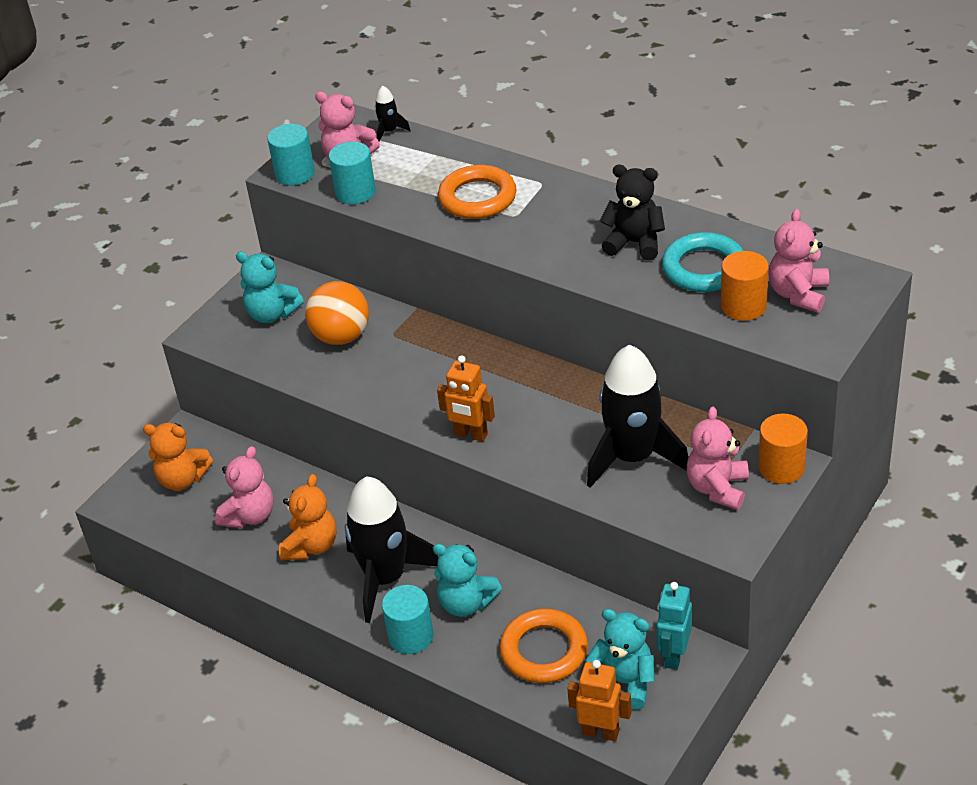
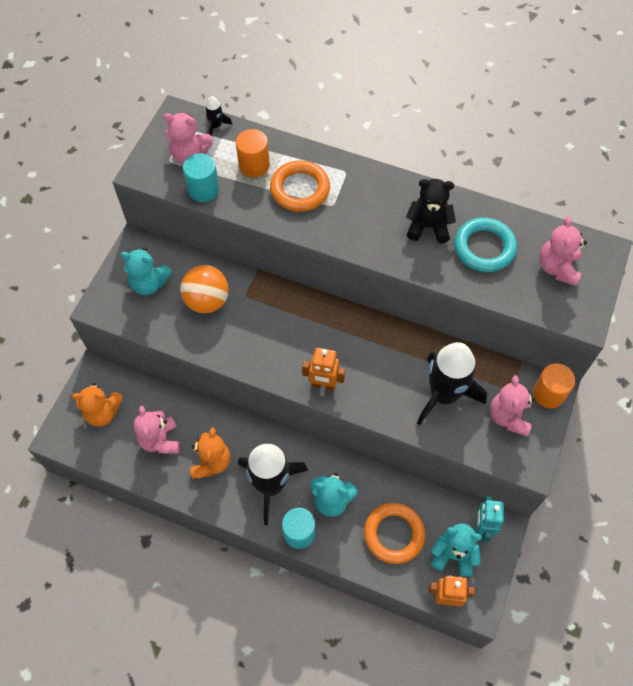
camera: 15 degrees left, 20 degrees up
pink teddy bear [215,446,274,528] -> pink teddy bear turned 150 degrees clockwise [134,406,180,454]
turquoise cylinder [267,124,315,185] -> none
orange cylinder [721,251,769,321] -> orange cylinder moved to [236,129,270,177]

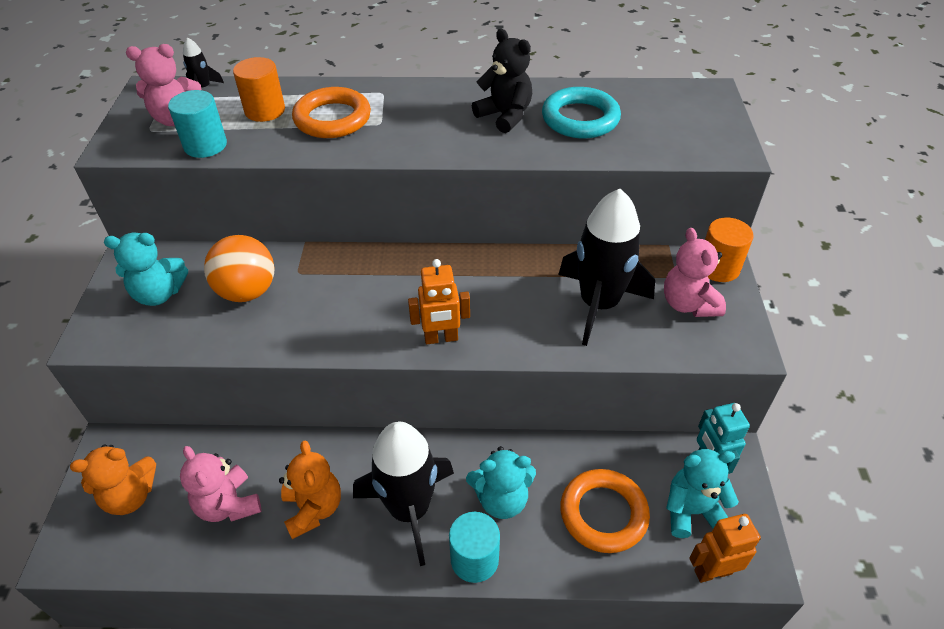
camera: 20 degrees left, 15 degrees down
black teddy bear [406,179,456,243] -> black teddy bear turned 60 degrees clockwise [472,29,532,133]
pink teddy bear [539,216,587,286] -> none

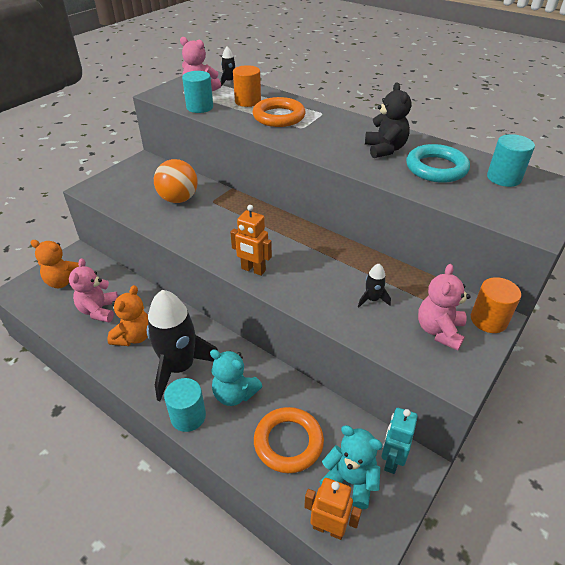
camera: 35 degrees right, 5 degrees down
turquoise teddy bear [104,233,188,306] -> none
black rocket [558,189,655,346] -> black rocket [358,264,391,307], size x0.42
none -> turquoise cylinder [487,134,535,187]

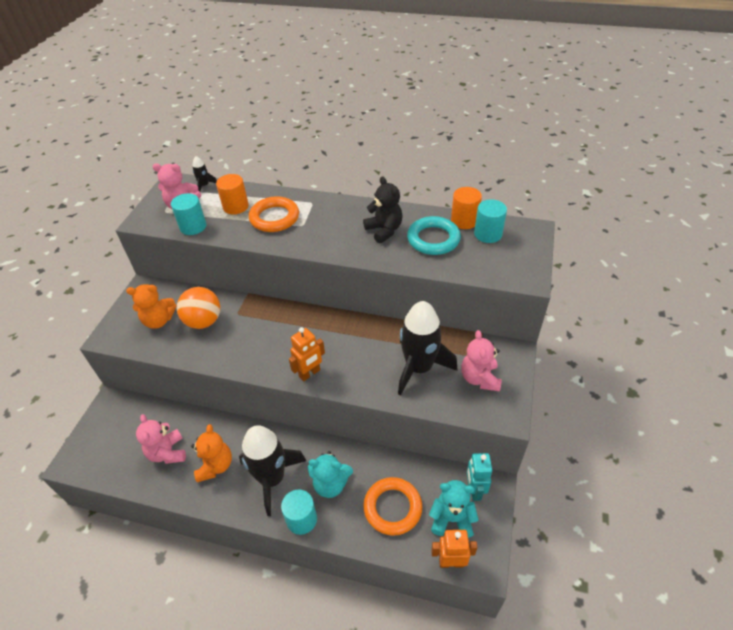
camera: 20 degrees left, 5 degrees up
orange teddy bear [30,240,79,288] -> orange teddy bear moved to [126,284,176,329]
orange robot [230,205,272,276] -> orange robot turned 45 degrees counterclockwise [289,327,325,381]
black rocket [358,264,391,307] -> black rocket [398,301,458,396], size x2.41
orange cylinder [471,277,521,333] -> orange cylinder moved to [451,187,482,229]

